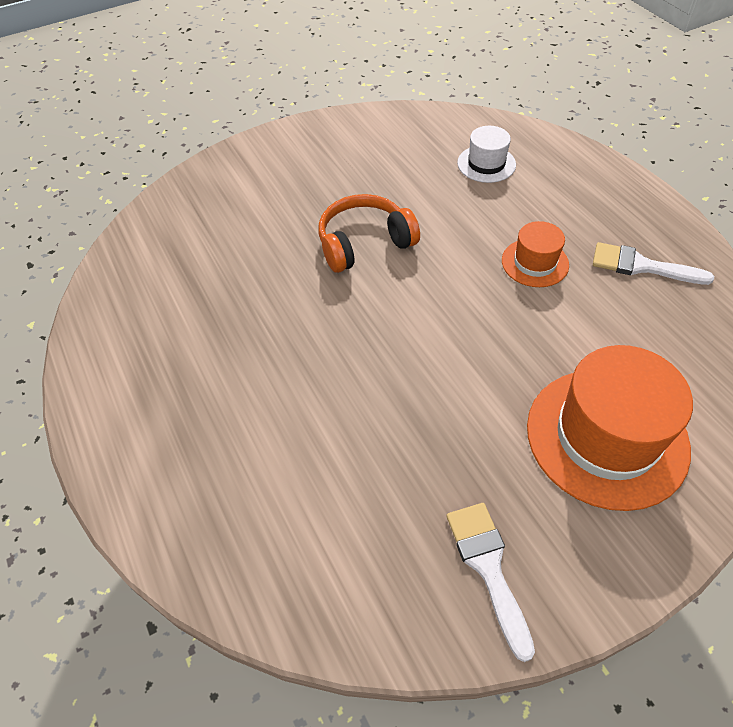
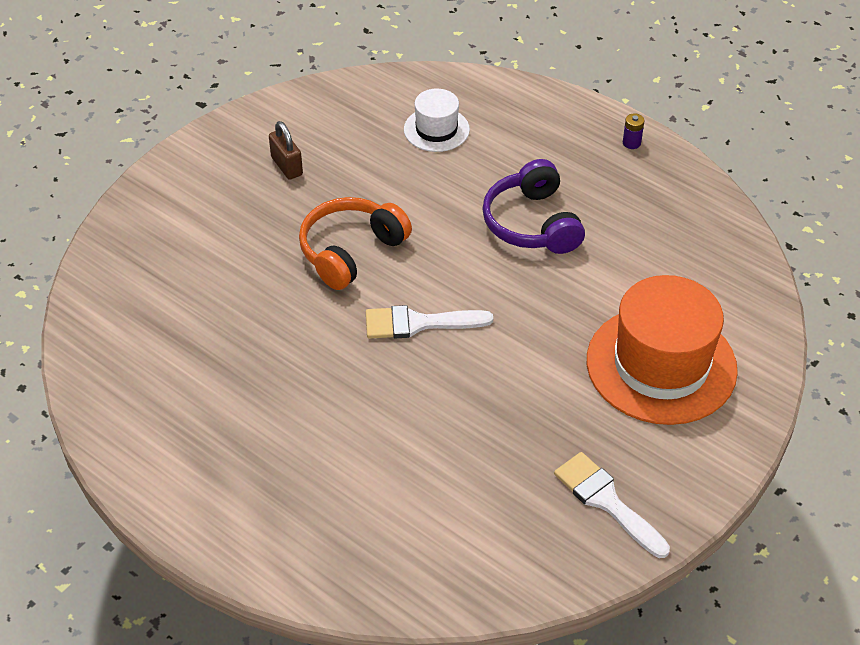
camera: 25 degrees left, 5 degrees down
orange hat [502,221,569,287] -> purple headphones [482,159,585,254]
white brush [593,242,714,285] -> white brush moved to [366,305,493,339]
none -> brown padlock [269,121,303,180]
none -> purple battery [623,113,645,149]

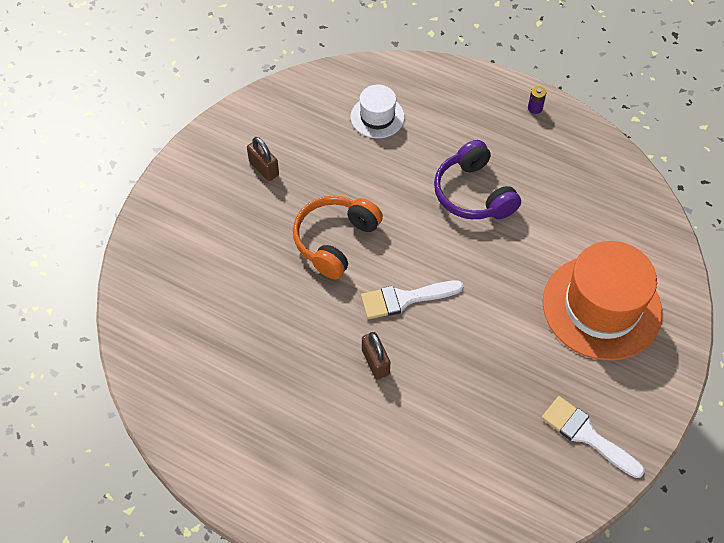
camera: 10 degrees left, 10 degrees up
none -> brown padlock [362,332,390,379]

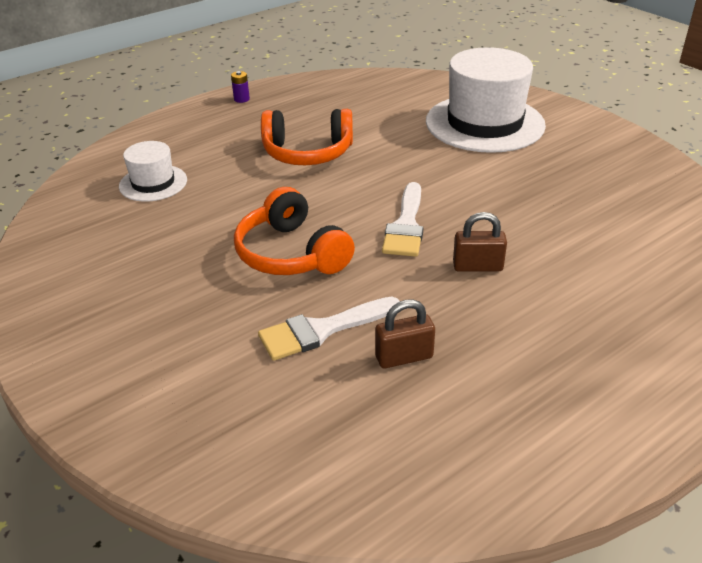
camera: 65 degrees left, 20 degrees down
brown padlock [247,137,279,181] -> brown padlock moved to [375,299,435,369]
purple headphones [434,140,521,219] -> orange headphones [261,109,353,165]
white brush [542,396,645,478] -> white brush moved to [258,297,400,361]
orange hat [543,241,663,361] -> white hat [426,47,546,153]

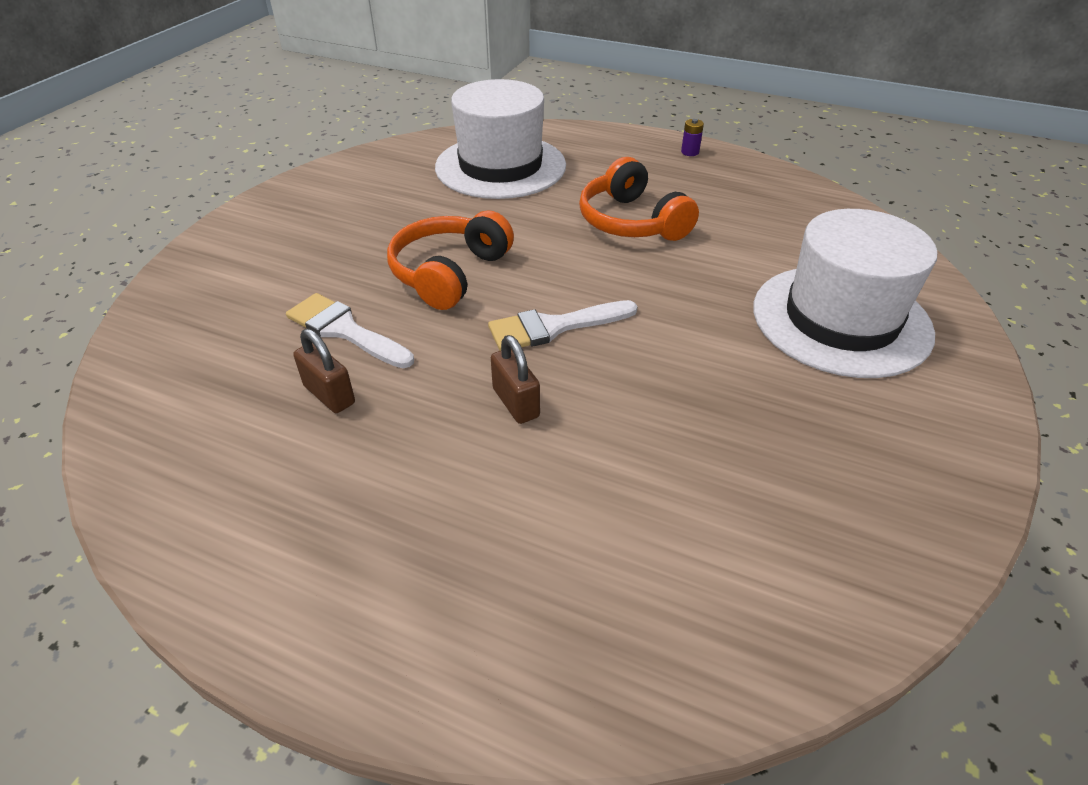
camera: 60 degrees right, 5 degrees up
white hat [119,141,187,202] -> white hat [435,79,566,199], size x1.96

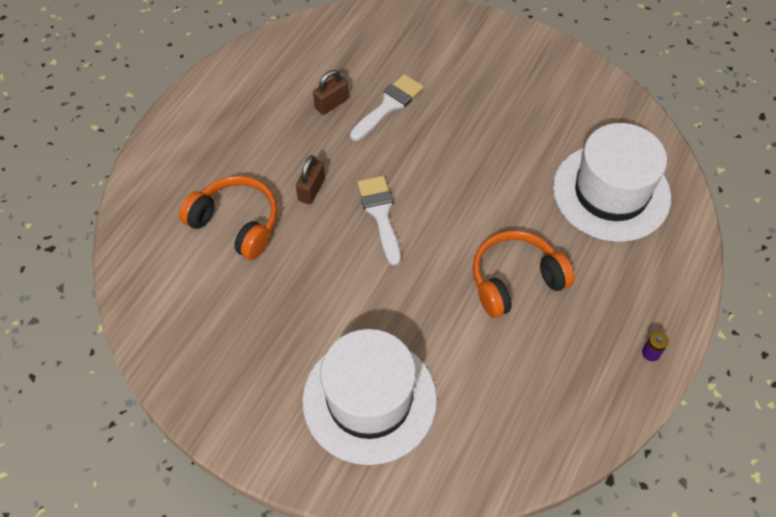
camera: 95 degrees right, 15 degrees up
orange headphones [387,210,514,310] -> orange headphones moved to [179,176,278,260]
brown padlock [491,335,540,424] -> brown padlock turned 45 degrees counterclockwise [296,155,325,204]

